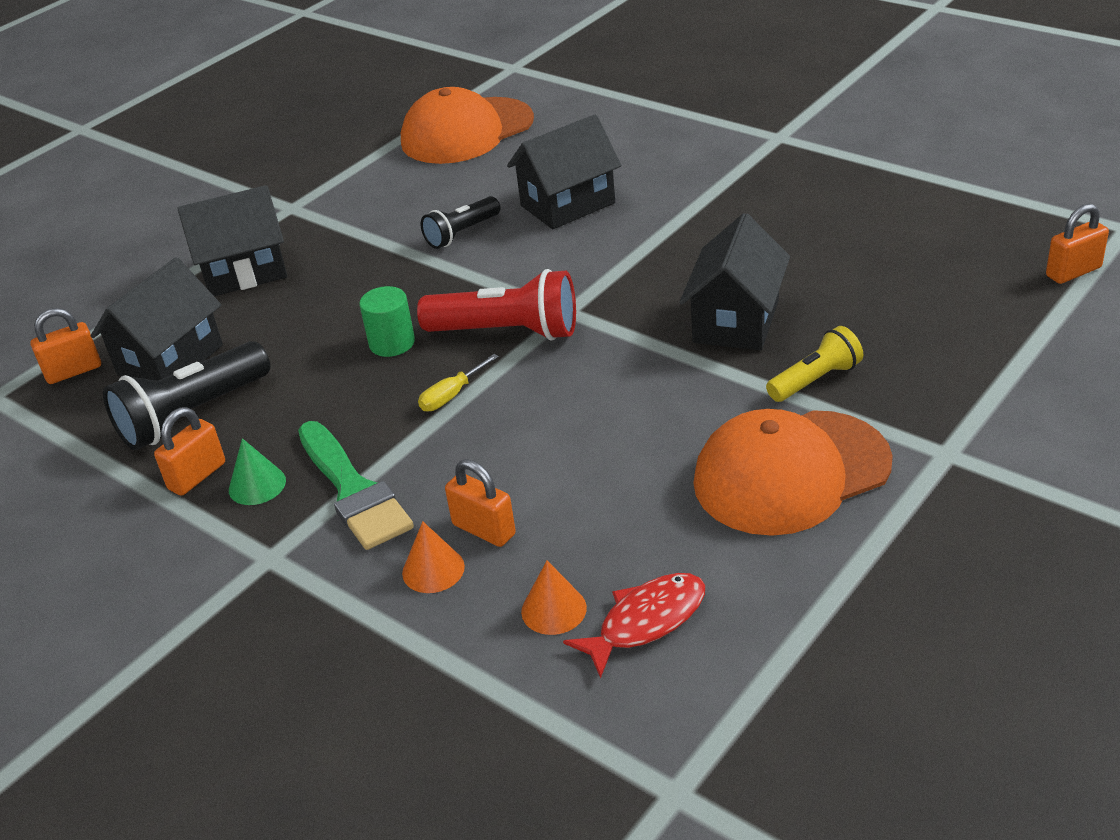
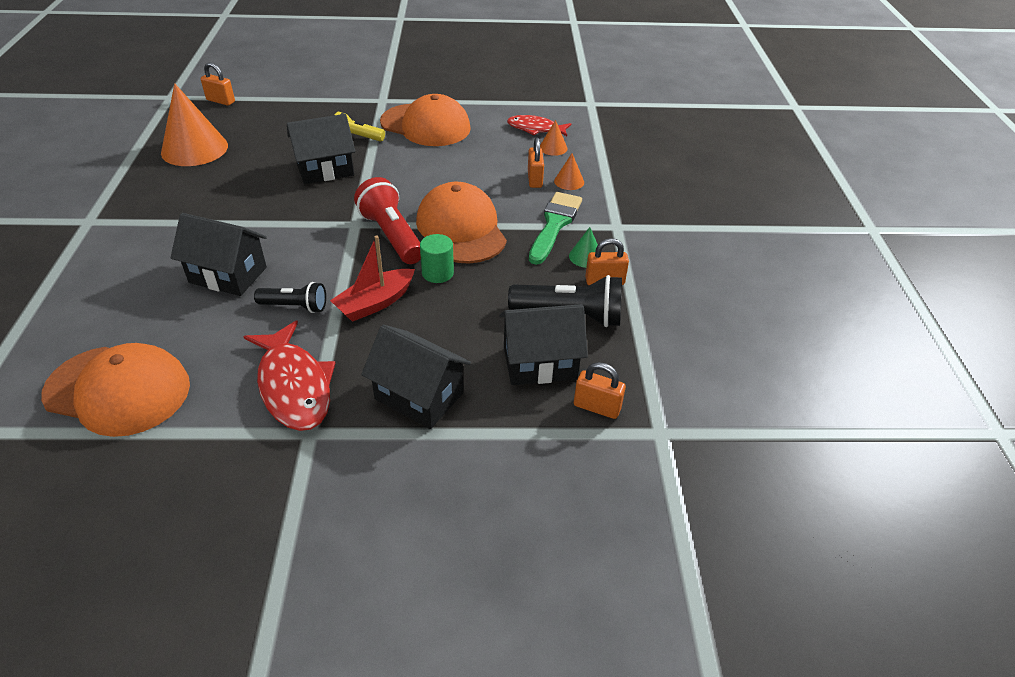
camera: 135 degrees left, 5 degrees up
yellow screwdriver [418,354,499,411] -> orange cap [416,182,507,263]
none -> orange cone [161,83,228,166]
none -> red fish [243,320,335,431]
none -> red boat [330,235,415,322]

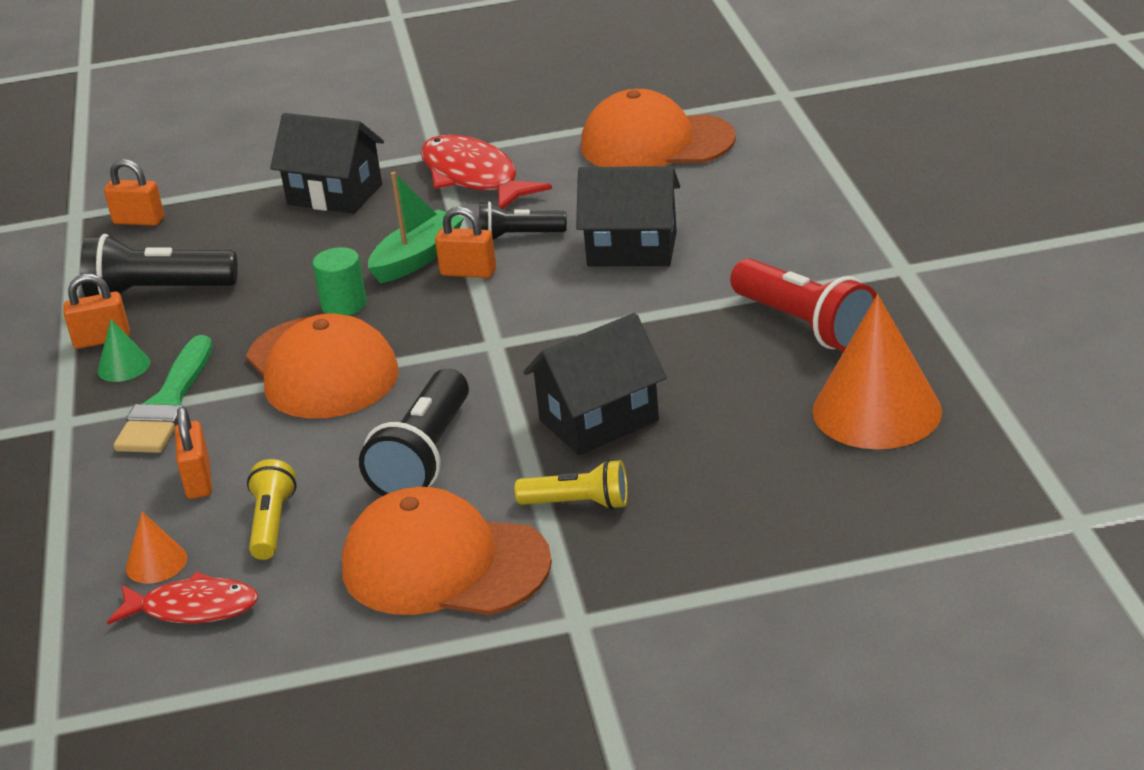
camera: 175 degrees right, 10 degrees down
orange padlock [201,62,235,106] -> orange padlock moved to [435,207,496,278]
red boat [330,235,415,322] -> green boat [368,172,464,283]
red flashlight [354,177,421,264] -> red flashlight moved to [730,259,877,351]
black house [499,304,588,385] -> none
orange cone [554,153,584,190] -> none
none -> yellow flashlight [247,459,297,560]
none -> black flashlight [359,369,469,496]

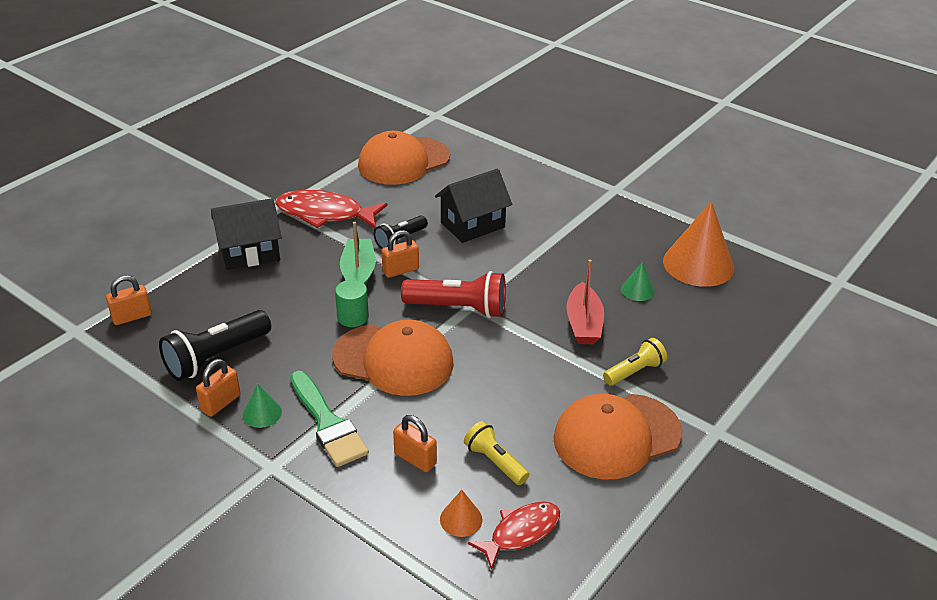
camera: 45 degrees left, 5 degrees up
black flashlight [359,369,469,496] -> none
black house [523,313,667,455] -> red boat [566,259,604,344]
red flashlight [730,259,877,351] -> red flashlight moved to [401,271,506,318]
none -> green cone [621,263,654,301]

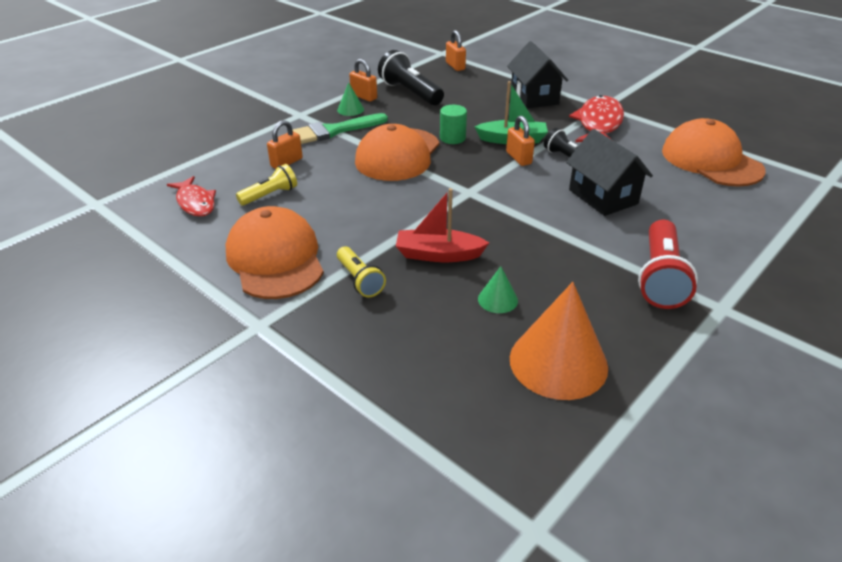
camera: 95 degrees right, 0 degrees up
red flashlight [401,271,506,318] -> red flashlight moved to [638,220,698,309]
orange cone [440,490,482,537] -> none

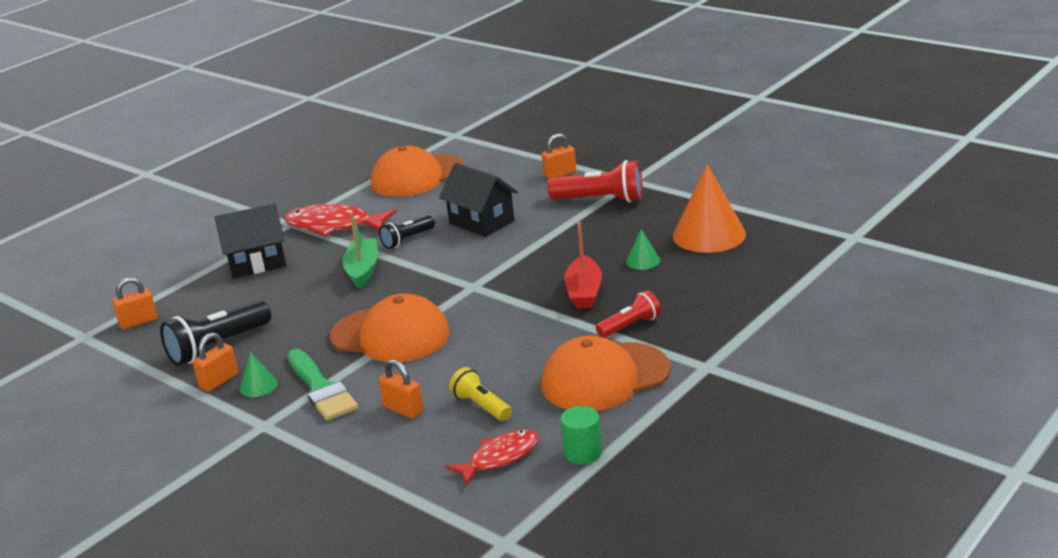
camera: 90 degrees left, 10 degrees down
yellow flashlight [337,246,386,297] -> red flashlight [596,290,661,338]
green cylinder [440,105,467,144] -> green cylinder moved to [560,406,602,464]
orange padlock [506,116,535,166] -> orange padlock moved to [542,133,576,179]
black house [566,129,653,216] -> black house turned 75 degrees clockwise [439,163,518,237]

